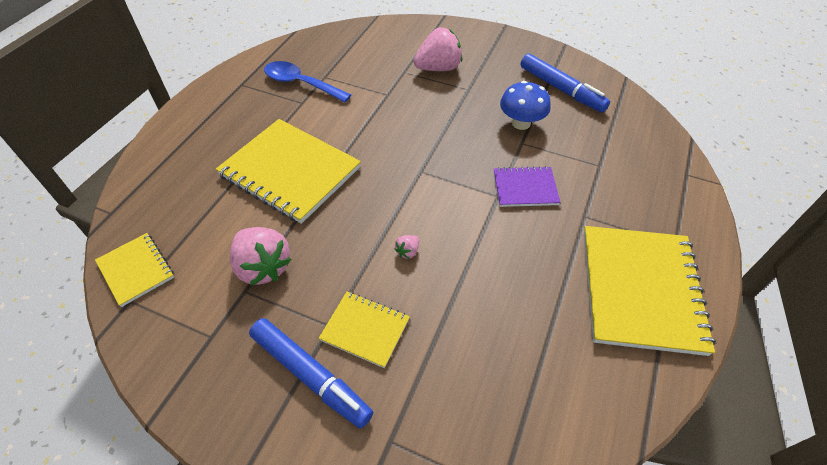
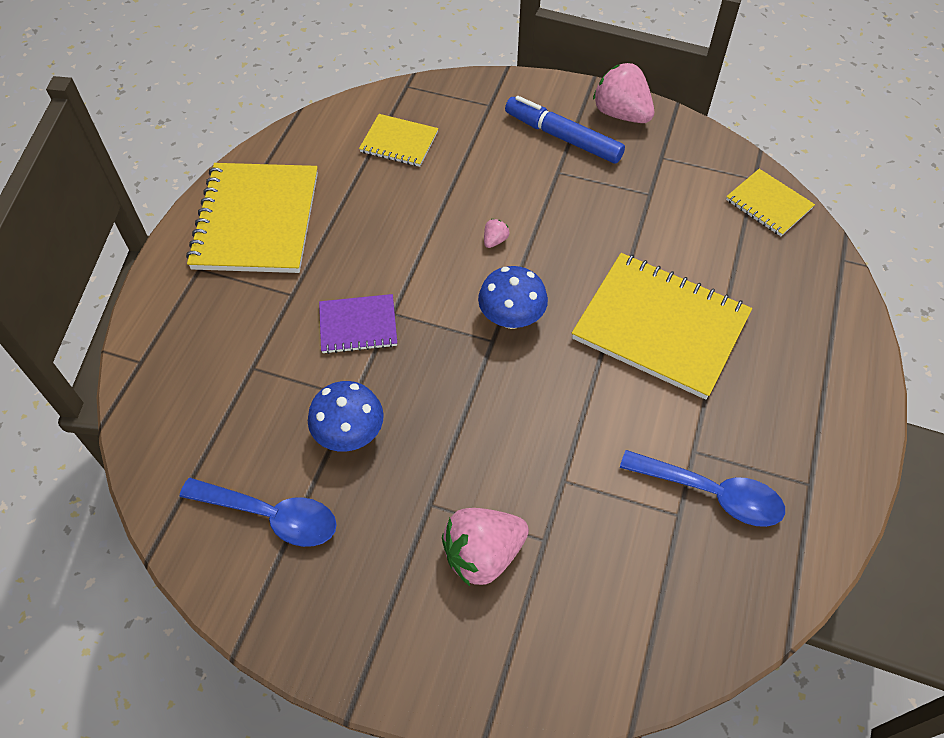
camera: 175 degrees right, 5 degrees up
pink strawberry [230,227,292,285] -> pink strawberry moved to [593,63,654,123]
yellow notebook [319,292,410,368] -> yellow notebook moved to [359,114,438,167]
blue marker [521,53,610,112] -> blue spoon [180,478,337,547]
none -> blue mushroom [478,266,548,329]

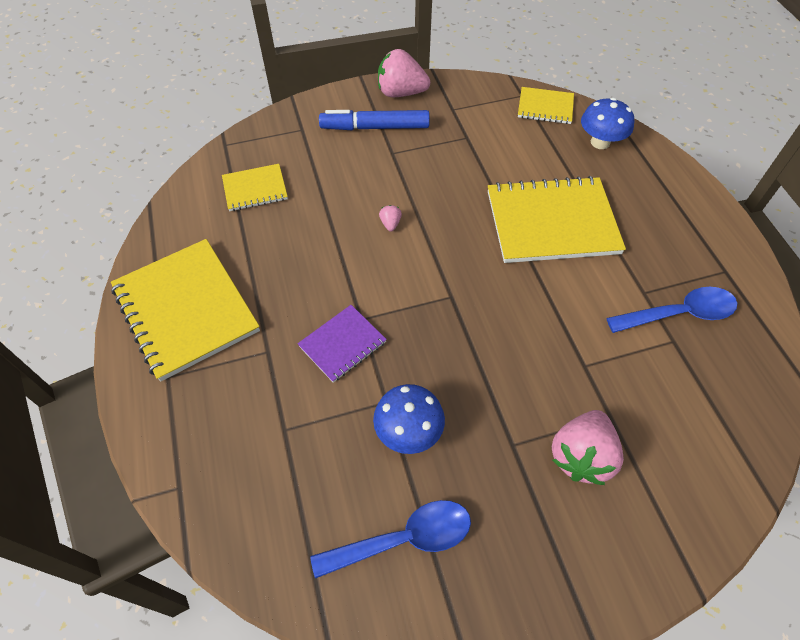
camera: 35 degrees left, 0 degrees up
blue mushroom [478,266,548,329] -> blue mushroom moved to [581,98,634,149]

